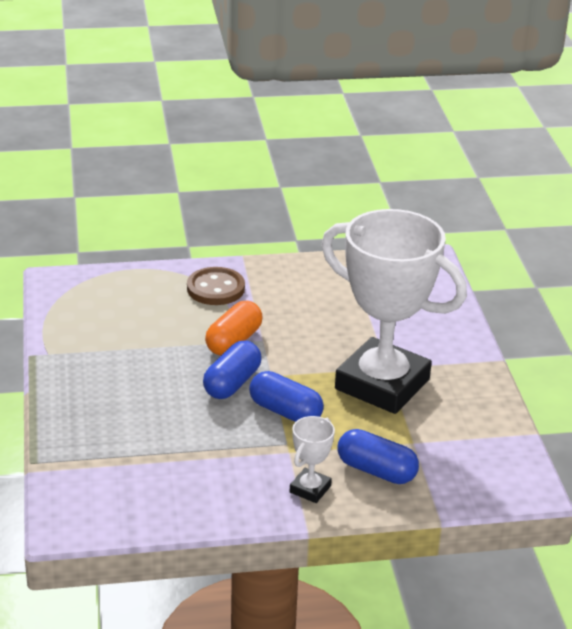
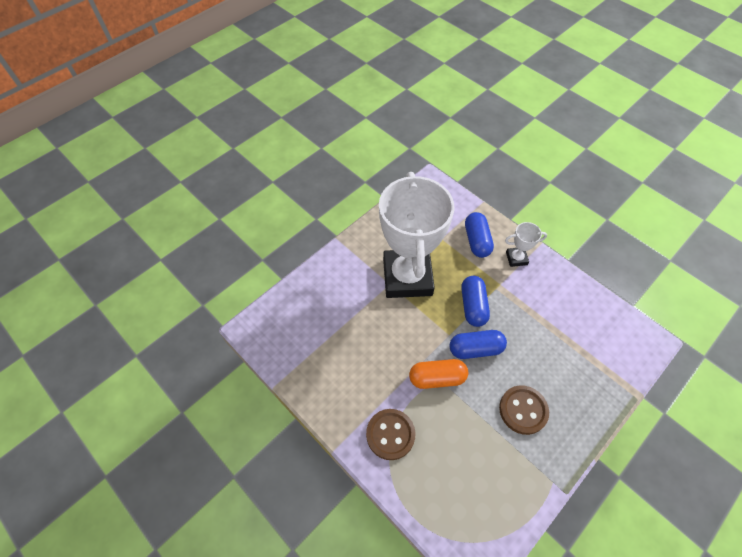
camera: 125 degrees left, 25 degrees up
none -> brown button [499,385,549,435]

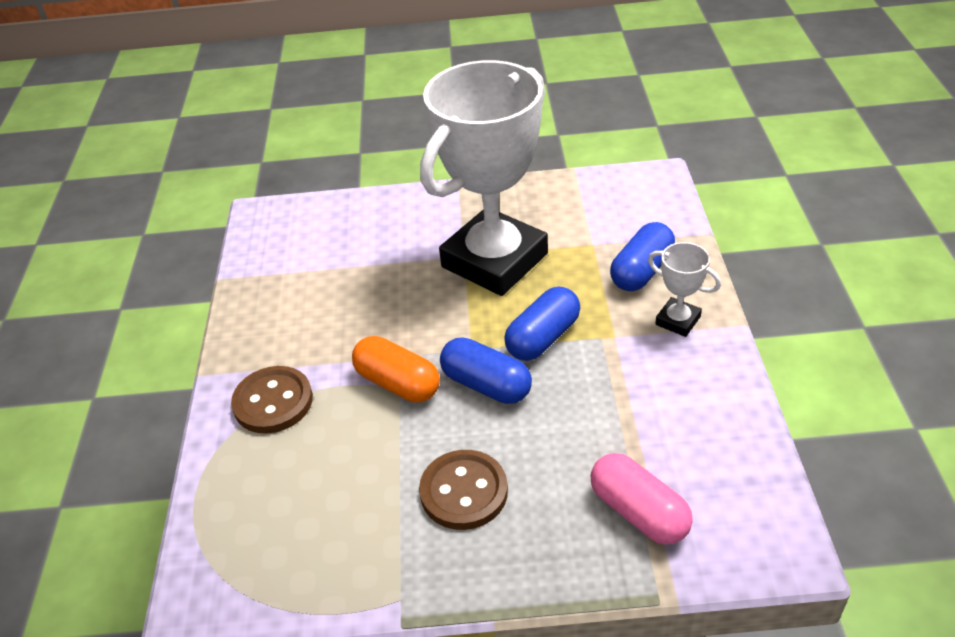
camera: 45 degrees right, 15 degrees down
none -> pink capsule [591,453,693,545]

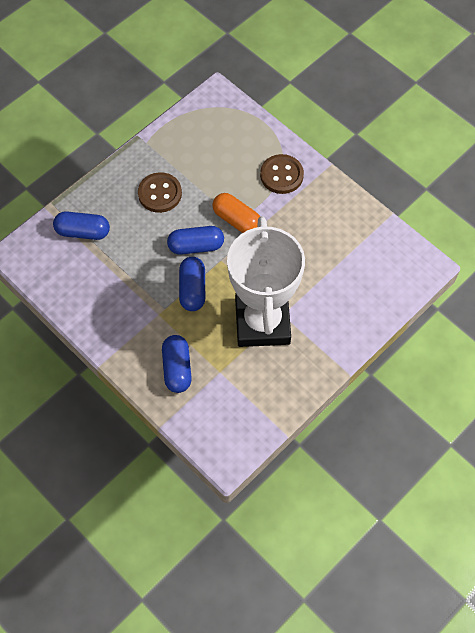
camera: 135 degrees right, 20 degrees up
orange capsule [352,336,440,402] -> orange capsule turned 45 degrees clockwise [213,193,260,233]
pink capsule [591,453,693,545] -> blue capsule [53,211,110,240]
white trophy [648,242,721,337] -> none

